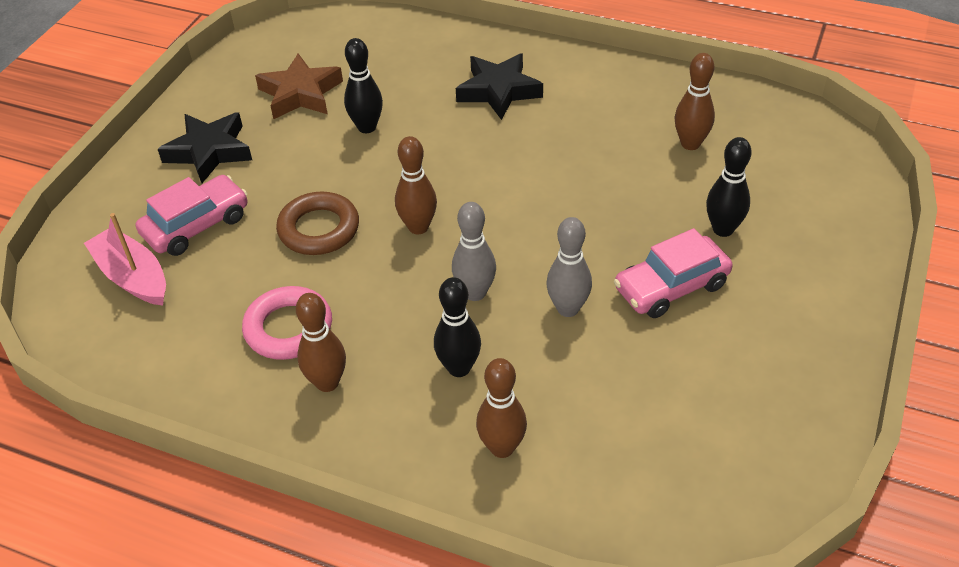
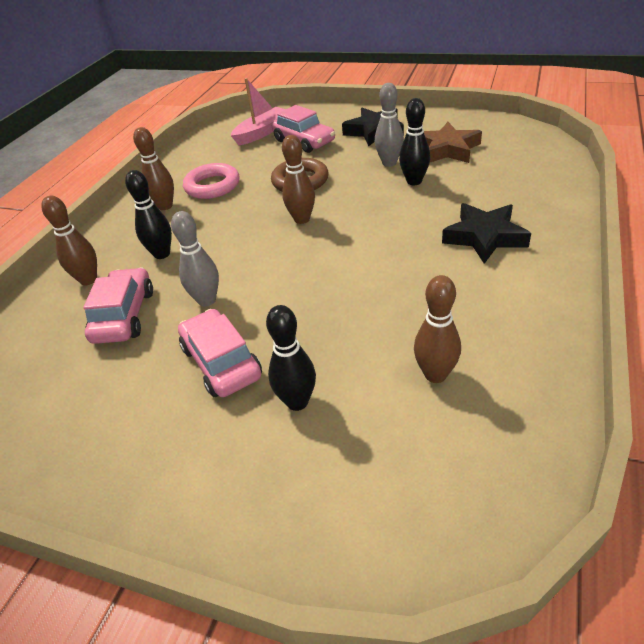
camera: 90 degrees right, 5 degrees down
grey bowling pin [452,202,496,301] -> grey bowling pin moved to [375,83,404,167]
none -> pink car [83,268,153,344]

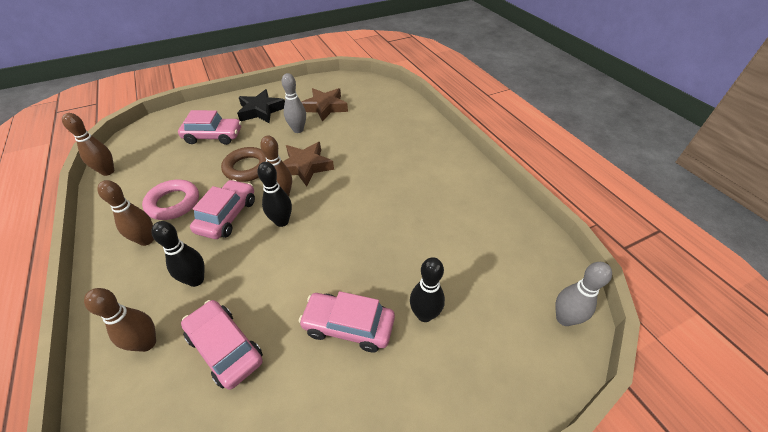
camera: 50 degrees left, 5 degrees up
grey bowling pin [171,211,219,307] -> grey bowling pin moved to [555,262,612,326]
pink boat [231,78,286,145] -> none
black bowling pin [399,98,430,186] -> black bowling pin moved to [257,162,292,227]
brown bowling pin [414,275,461,383] -> brown bowling pin moved to [62,113,114,176]
black star [442,203,531,264] -> none
none -> pink car [190,180,255,239]
none -> brown star [283,142,334,187]

